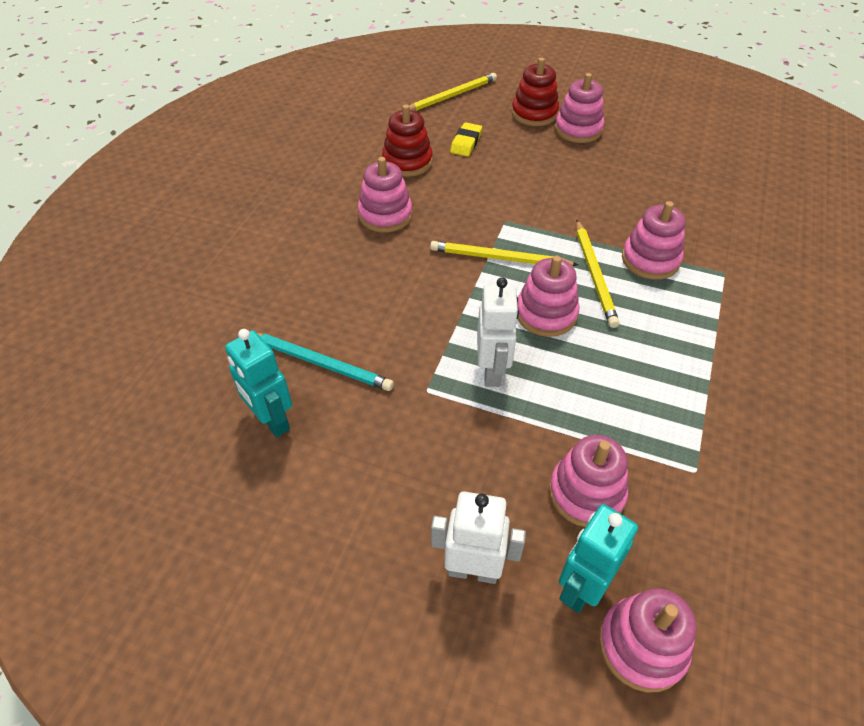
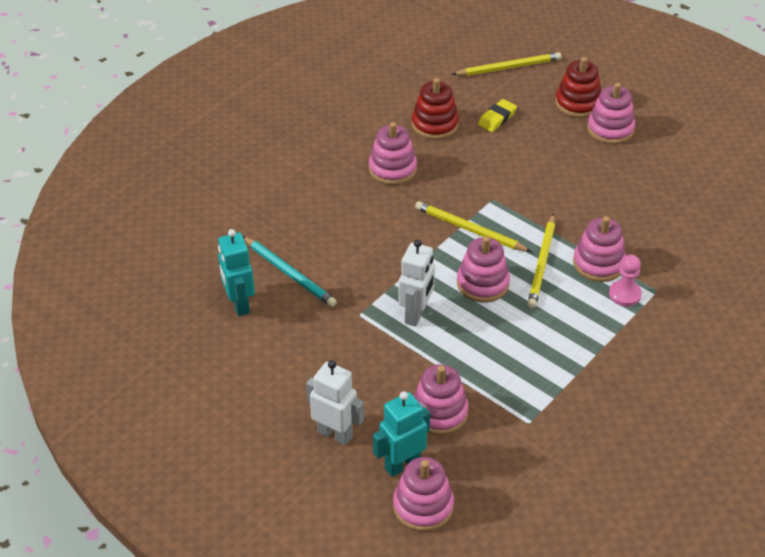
camera: 20 degrees right, 5 degrees down
none -> pink pawn [609,255,642,306]

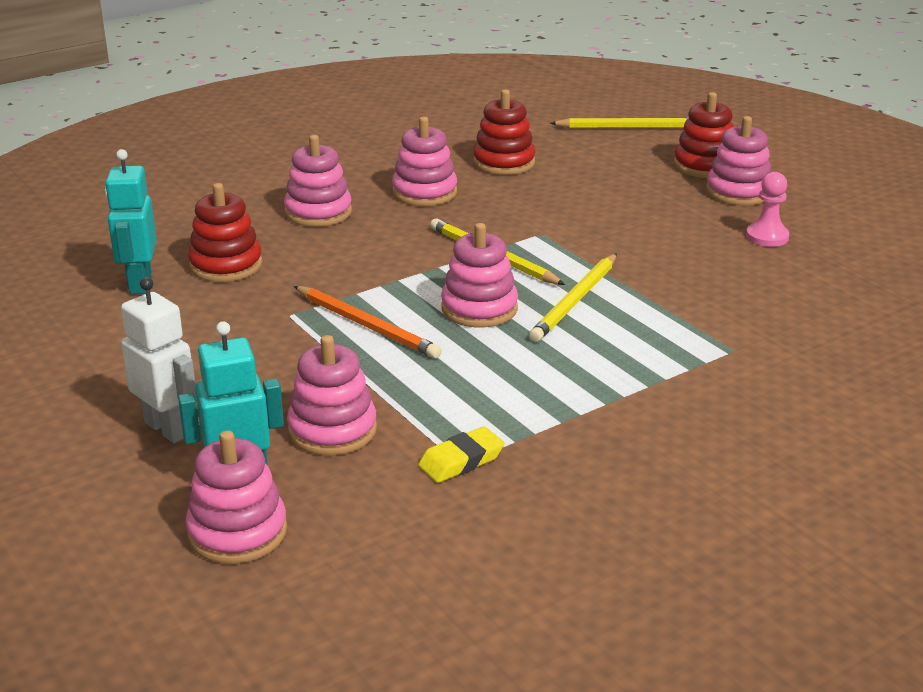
camera: 15 degrees right, 15 degrees down
turquoise pencil [243,236,337,307] -> red stacking toy [188,183,263,282]
white robot [398,239,435,327] -> orange pencil [294,286,442,359]
yellow eraser [478,99,517,132] -> yellow eraser moved to [418,426,504,483]
pink stacking toy [573,216,626,282] -> pink stacking toy moved to [284,135,352,227]
pink pawn [609,255,642,306] -> pink pawn moved to [746,172,789,247]

